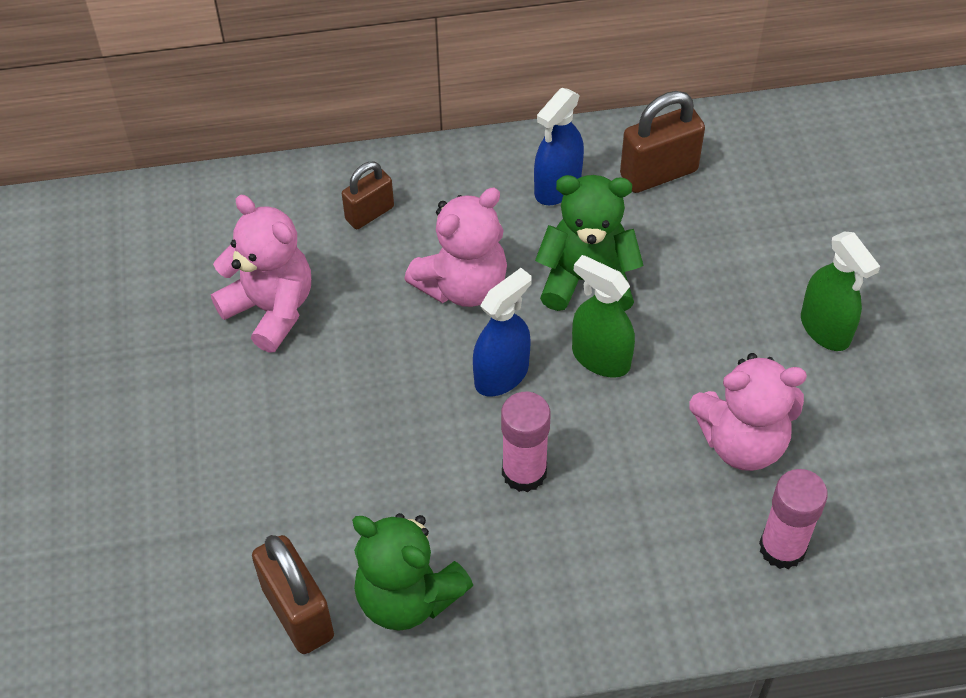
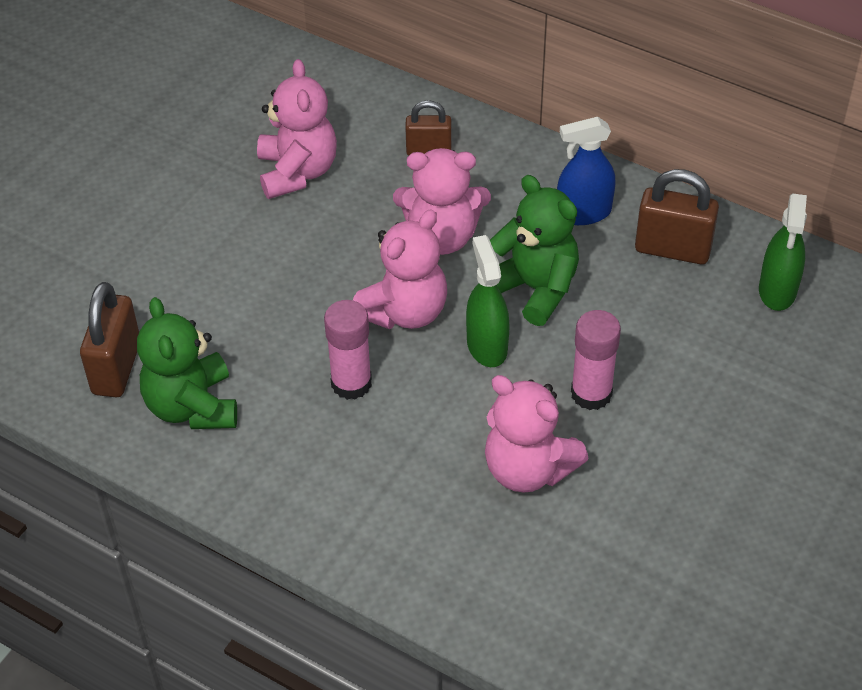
camera: 40 degrees right, 5 degrees down
blue spray bottle [473,268,532,396] -> pink teddy bear [353,209,447,329]
pink glue stick [759,469,828,569] -> pink glue stick moved to [571,310,621,410]
green spray bottle [801,231,880,351] -> green spray bottle moved to [759,193,807,311]

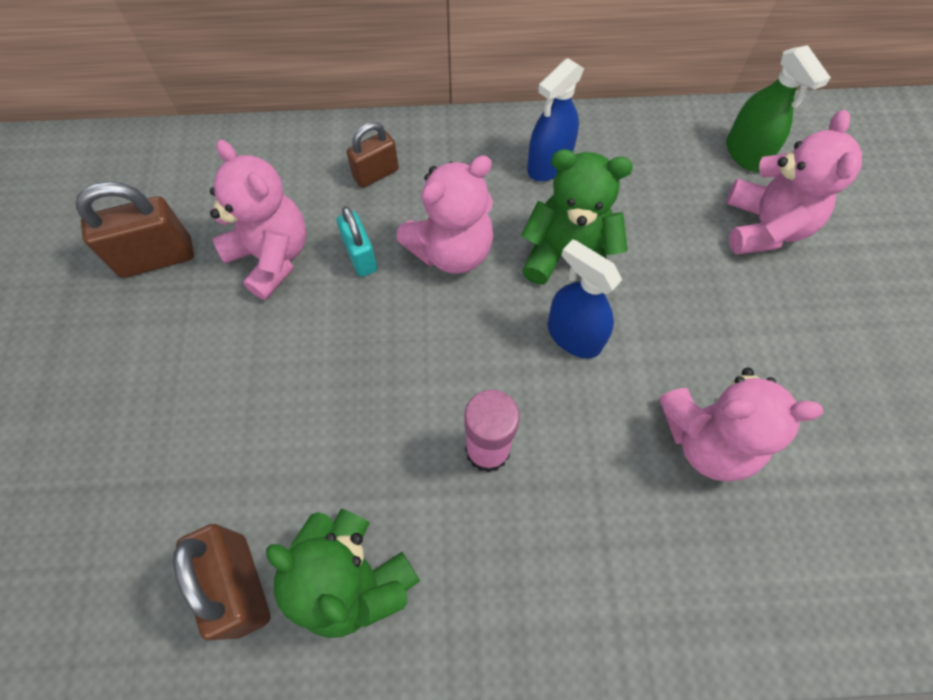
camera: 35 degrees left, 15 degrees up
pink teddy bear [353,209,447,329] -> pink teddy bear moved to [726,110,862,254]
green spray bottle [466,235,510,367] -> blue spray bottle [548,239,622,358]
pink glue stick [571,310,621,410] -> none
brown padlock [635,169,719,264] -> brown padlock moved to [76,182,194,278]
none -> turquoise padlock [337,206,377,277]

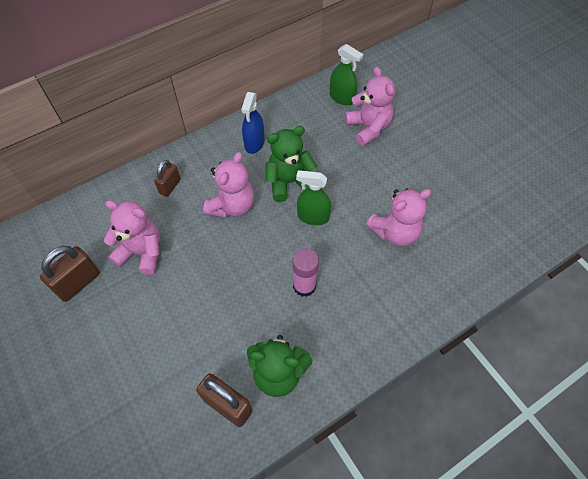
camera: 30 degrees left, 5 degrees down
turquoise padlock [337,206,377,277] -> none
blue spray bottle [548,239,622,358] -> green spray bottle [296,170,331,225]

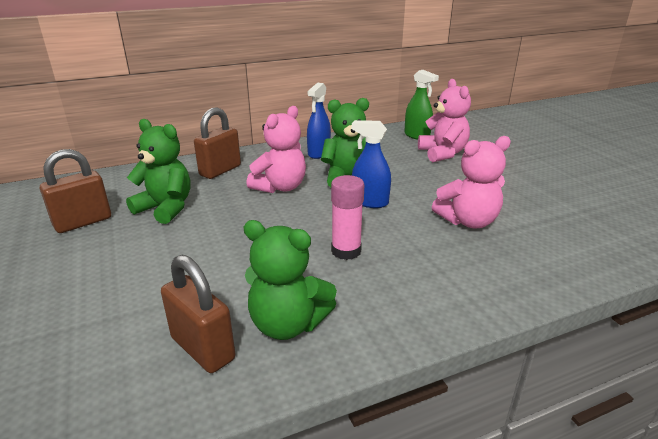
camera: 10 degrees right, 30 degrees down
pink teddy bear [104,200,160,275] -> green teddy bear [126,119,191,224]
brown padlock [154,160,181,197] -> brown padlock [194,107,241,179], size x1.57
green spray bottle [296,170,331,225] -> blue spray bottle [352,120,391,208]

